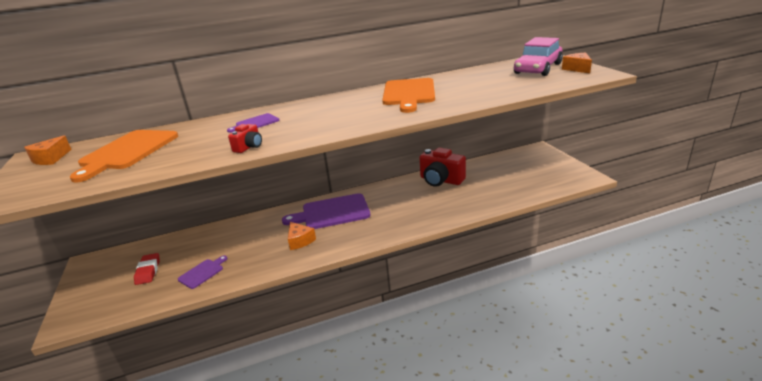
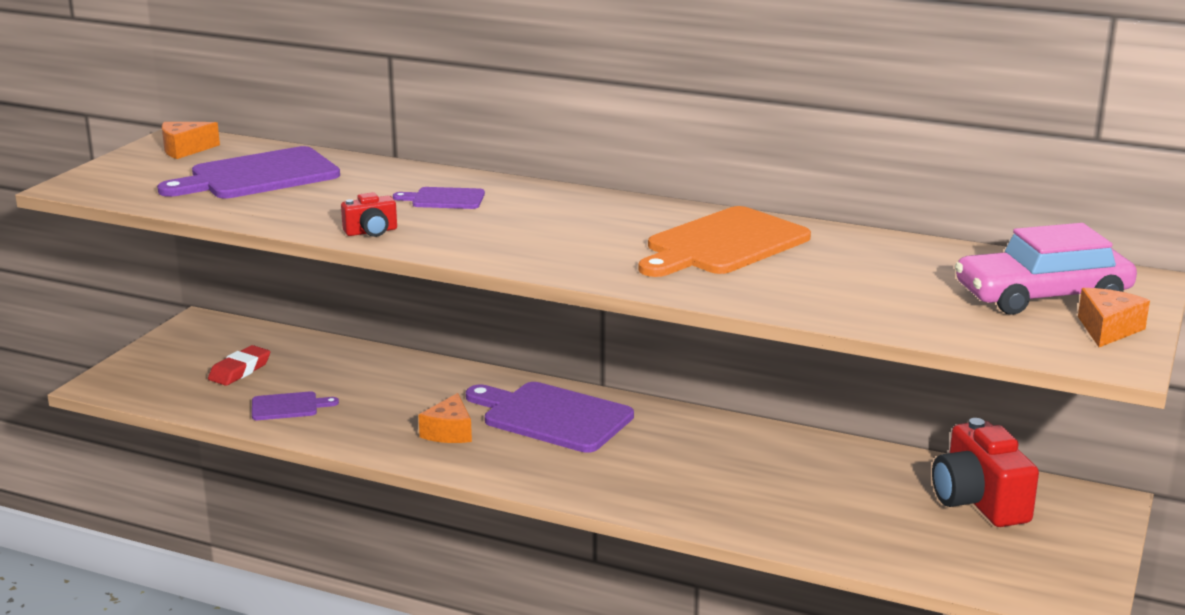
camera: 40 degrees right, 5 degrees down
orange cutting board [70,130,178,182] -> purple cutting board [157,146,340,198]
red camera [420,148,466,187] -> red camera moved to [932,418,1039,527]

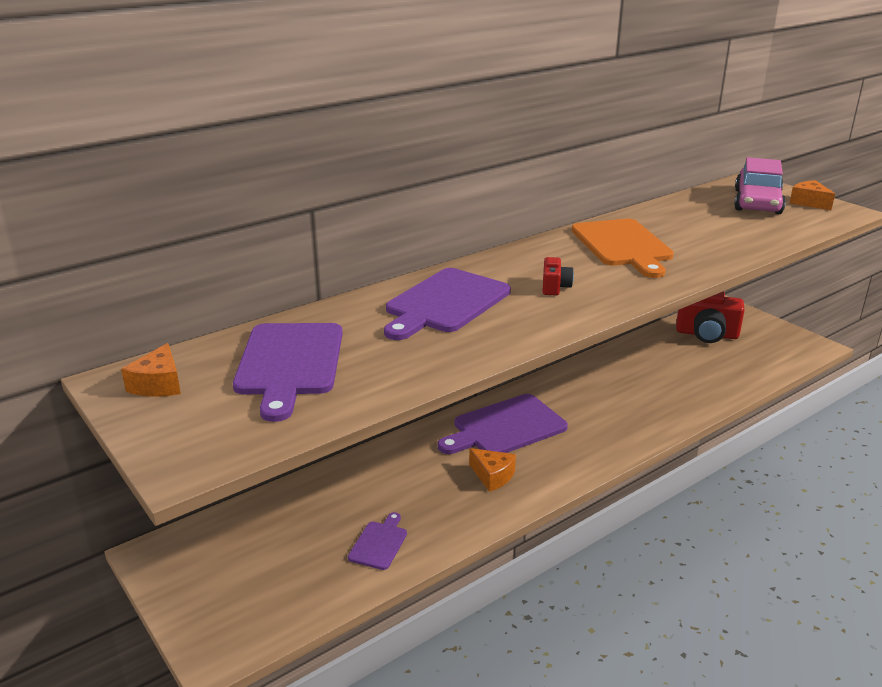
camera: 60 degrees left, 5 degrees up
red eraser [208,345,270,386] -> none
red camera [341,192,397,237] -> red camera moved to [542,257,574,296]
purple cutting board [393,187,485,209] -> purple cutting board [384,268,511,340], size x2.00

